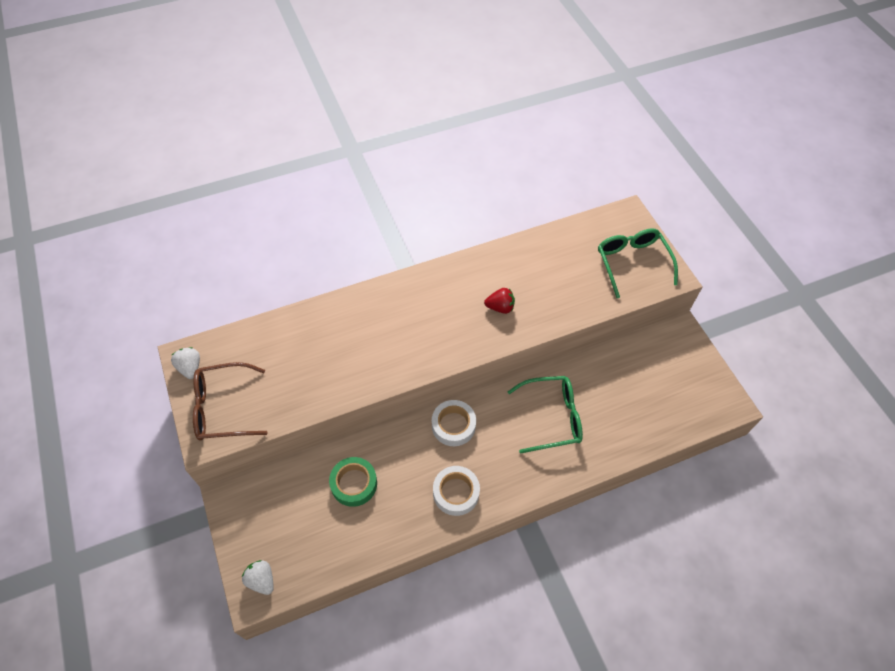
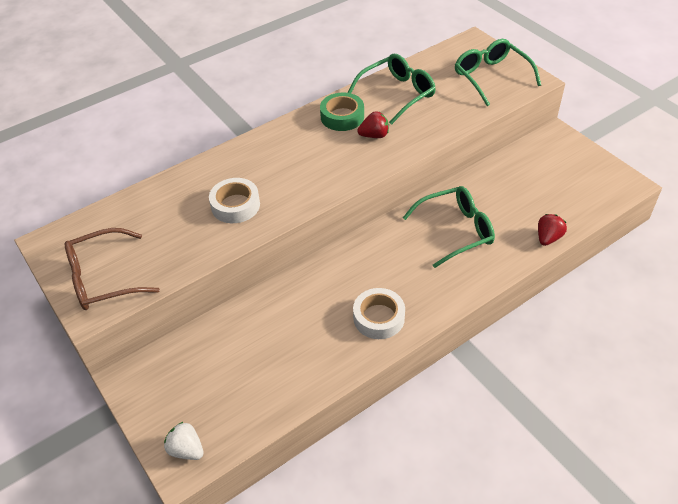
camera: 10 degrees left, 10 degrees down
white strawberry [171,347,200,379] -> none
green tape [329,457,377,507] -> green tape moved to [320,92,364,131]
white tape [432,400,476,446] -> white tape moved to [209,178,260,223]
none -> green glasses [348,54,436,125]
none -> red strawberry [538,214,567,246]

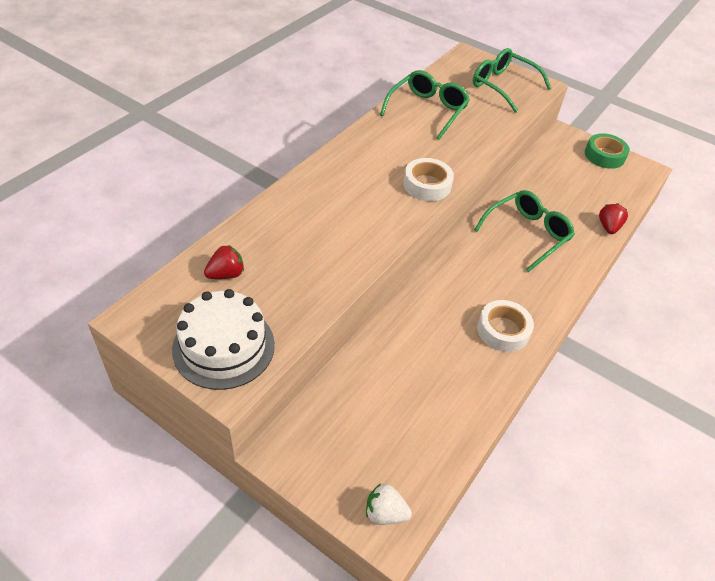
camera: 25 degrees left, 0 degrees up
brown glasses [65,228,160,310] -> white cake [172,289,275,390]
white tape [209,178,260,223] -> white tape moved to [403,158,454,201]
green tape [320,92,364,131] -> green tape moved to [585,133,630,169]
red strawberry [357,111,389,138] -> red strawberry moved to [204,245,244,279]

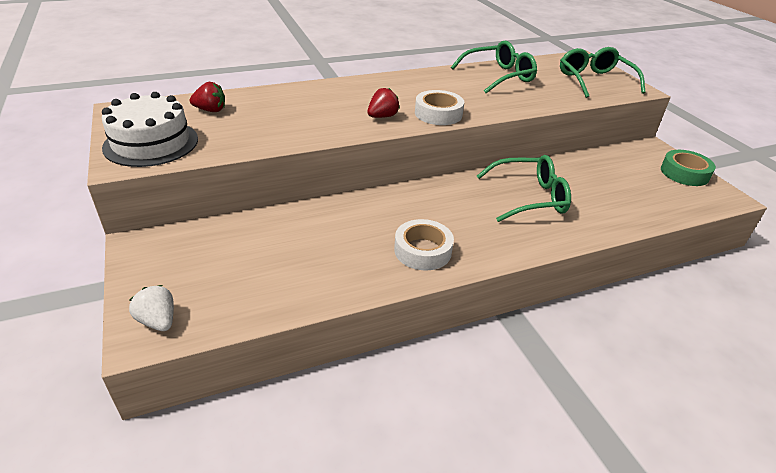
camera: 35 degrees right, 10 degrees down
red strawberry [599,203,628,234] -> red strawberry moved to [367,88,400,118]

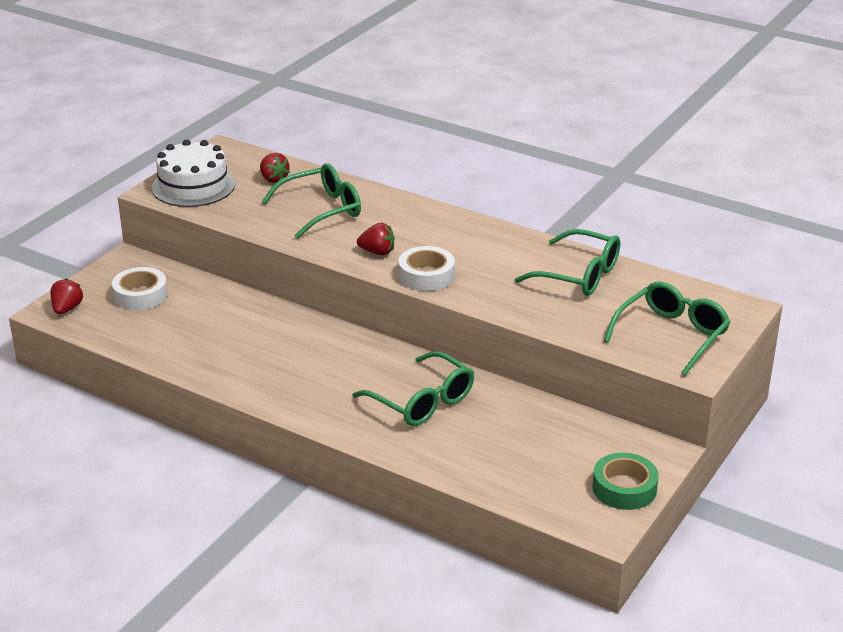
camera: 55 degrees right, 5 degrees down
white strawberry [129,285,174,331] -> red strawberry [50,278,83,315]
white tape [394,219,454,271] -> white tape moved to [112,267,168,310]
none -> green glasses [262,163,361,239]

